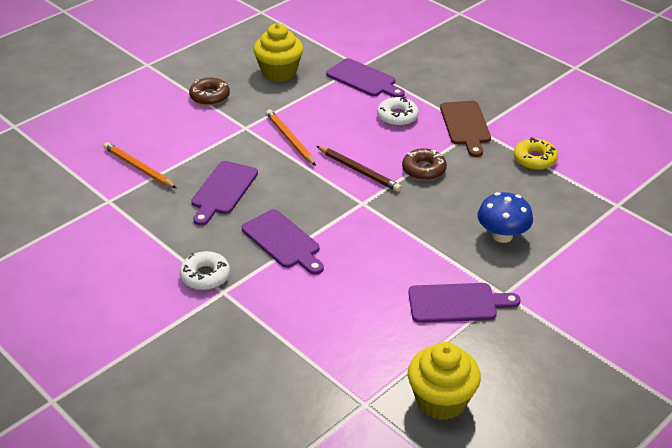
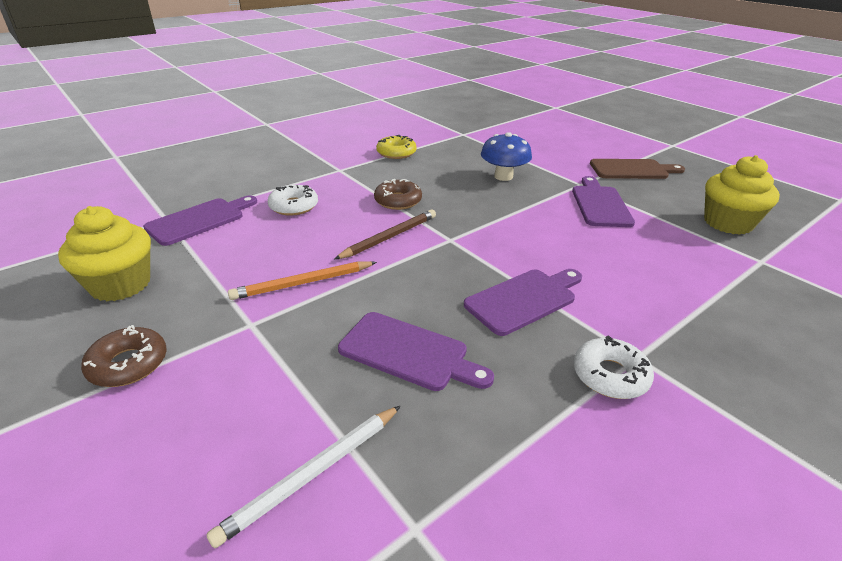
camera: 85 degrees left, 5 degrees down
orange pencil [103,142,176,188] -> white pencil [207,406,401,548]
brown cutting board [440,101,491,157] -> brown cutting board moved to [590,159,685,179]

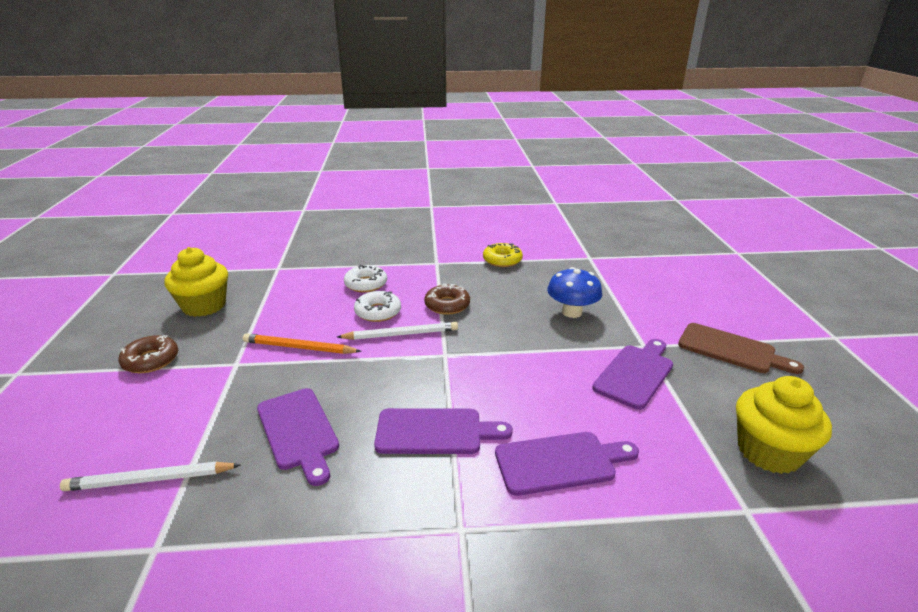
camera: 35 degrees right, 5 degrees down
purple cutting board [143,195,257,246] -> purple cutting board moved to [495,432,639,496]
brown pencil [334,209,436,259] -> white pencil [337,322,458,340]
white donut [574,335,654,399] -> white donut moved to [354,291,401,322]

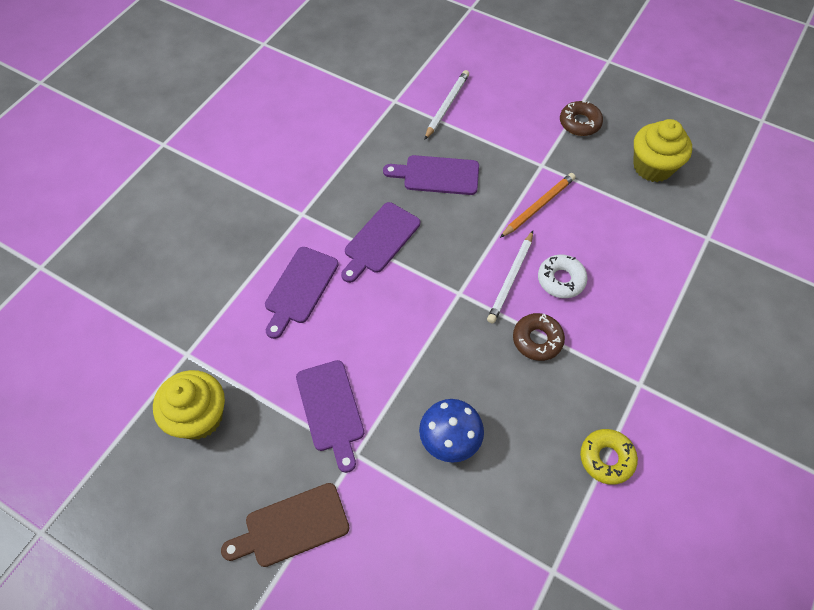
camera: 125 degrees right, 30 degrees up
white donut [344,264,387,292] -> none

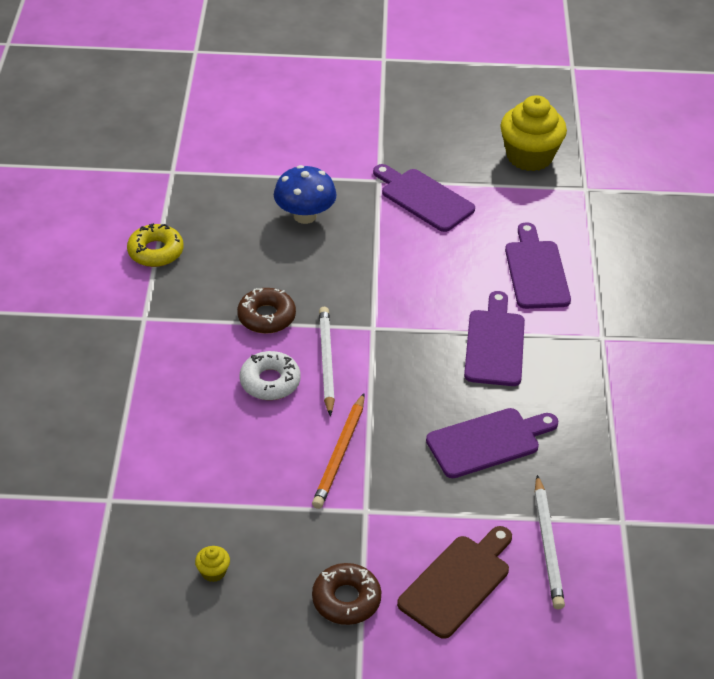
camera: 150 degrees right, 15 degrees down
brown cutting board [221,483,349,567] -> brown cutting board moved to [397,526,512,639]
yellow cupcake [634,119,692,182] -> yellow cupcake [195,546,230,582], size x0.40

